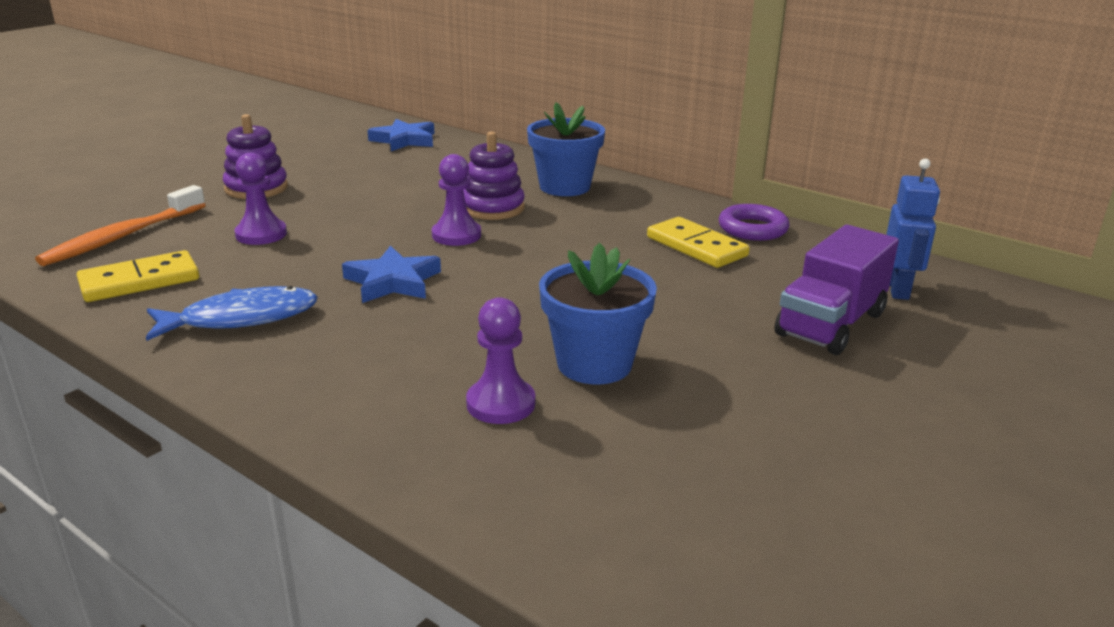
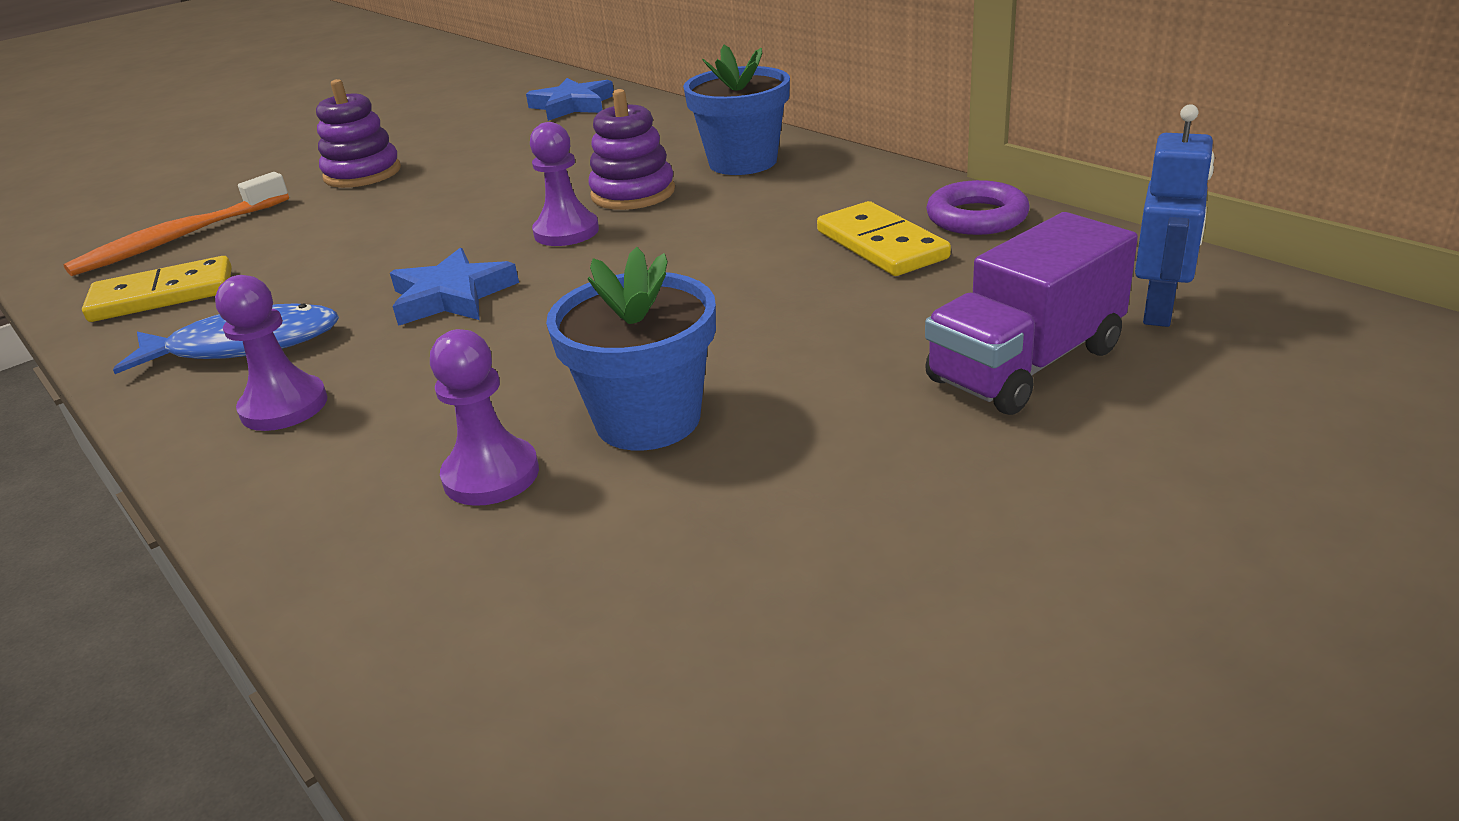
camera: 15 degrees right, 5 degrees up
purple pawn [234,153,287,245] -> purple pawn moved to [215,275,328,431]

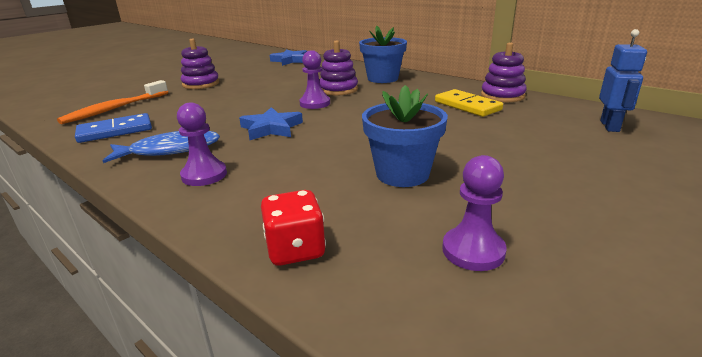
camera: 10 degrees left, 5 degrees down
yellow domino [82,256,232,322] -> blue domino [75,113,152,143]
purple pawn [430,329,539,506] -> purple pawn moved to [442,155,507,271]
purple truck [925,212,1138,415] -> none
purple ring [926,180,1030,235] -> purple stacking toy [481,42,527,102]
none -> red dice [261,190,326,266]

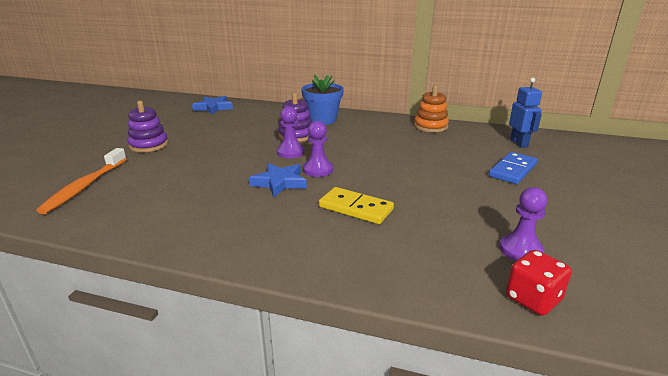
camera: 25 degrees left, 0 degrees up
blue domino [75,113,152,143] -> blue domino moved to [489,152,538,184]
blue fish [103,131,220,163] -> none
purple pawn [177,102,227,186] -> purple pawn moved to [303,121,333,177]
red dice [261,190,326,266] -> red dice moved to [506,250,572,315]
blue flower pot [362,85,448,187] -> none
yellow domino [435,89,503,117] -> yellow domino moved to [319,187,394,224]
purple stacking toy [481,42,527,102] -> orange stacking toy [414,86,449,132]

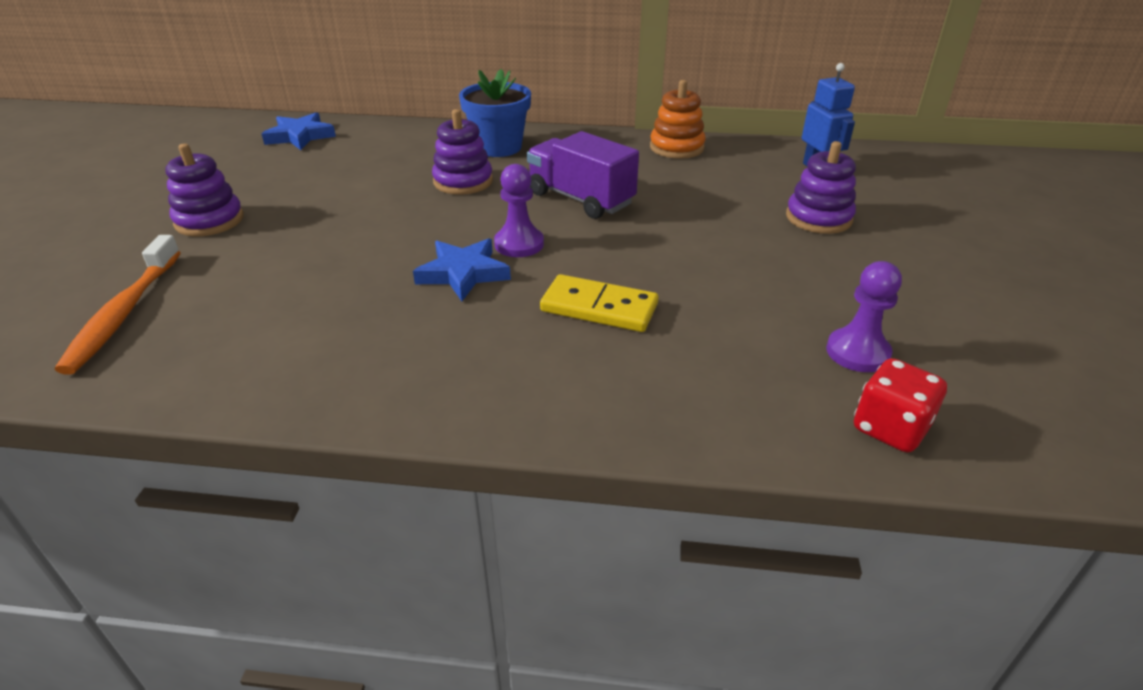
camera: 10 degrees left, 10 degrees up
purple pawn [277,106,305,158] -> none
blue domino [489,152,538,184] -> purple stacking toy [786,141,856,234]
none -> purple truck [527,131,639,219]

